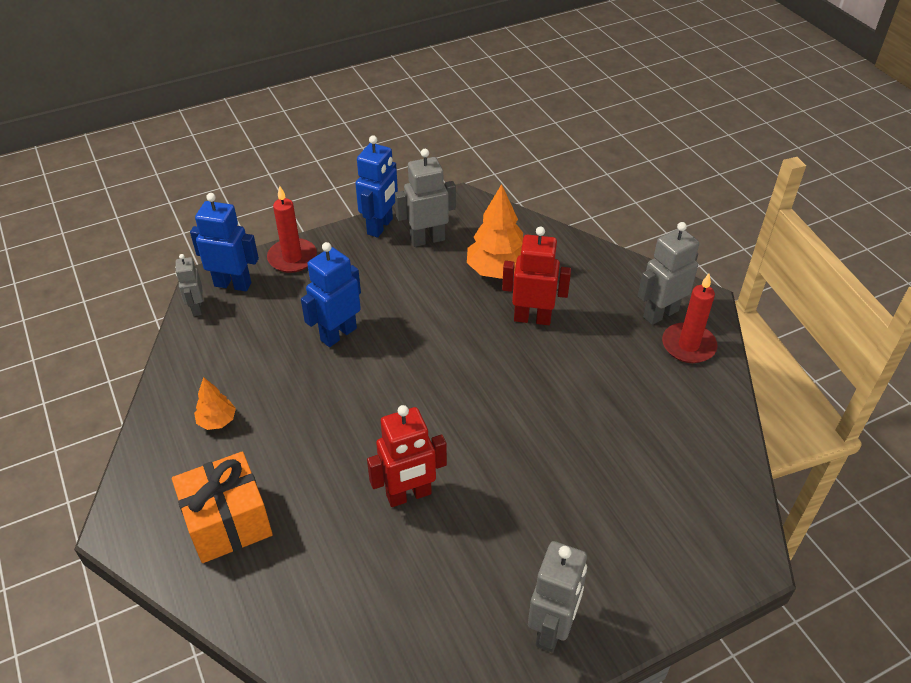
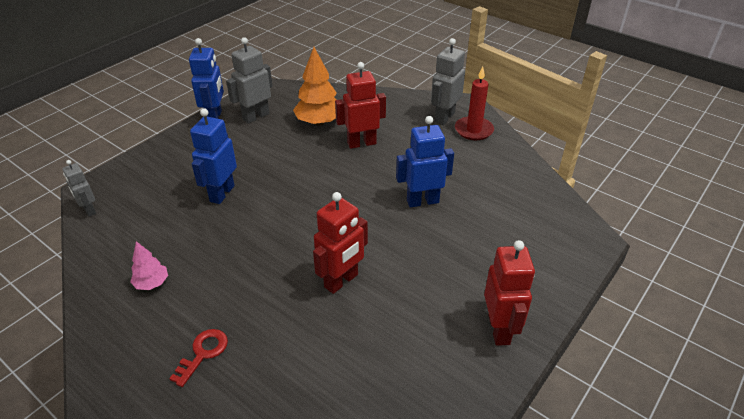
camera: 25 degrees left, 5 degrees down
orange gift [172,451,273,563] -> red key [169,329,228,387]
blue robot [190,193,259,291] -> blue robot moved to [396,116,454,208]
orange tree [194,377,236,430] -> pink tree [130,241,168,290]
red candle [267,186,317,273] -> none
grey robot [528,541,587,653] -> red robot [484,240,535,346]

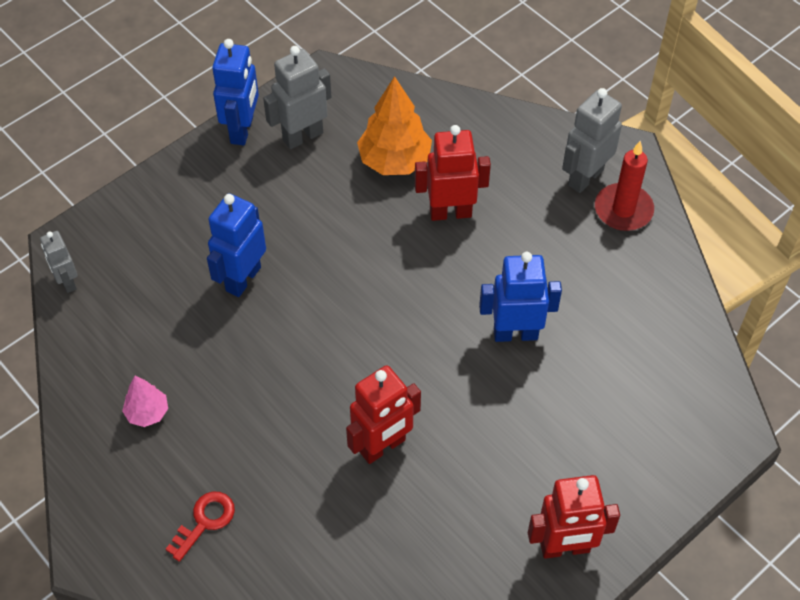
camera: 10 degrees right, 15 degrees up
red robot [484,240,535,346] -> red robot turned 75 degrees clockwise [528,475,620,559]

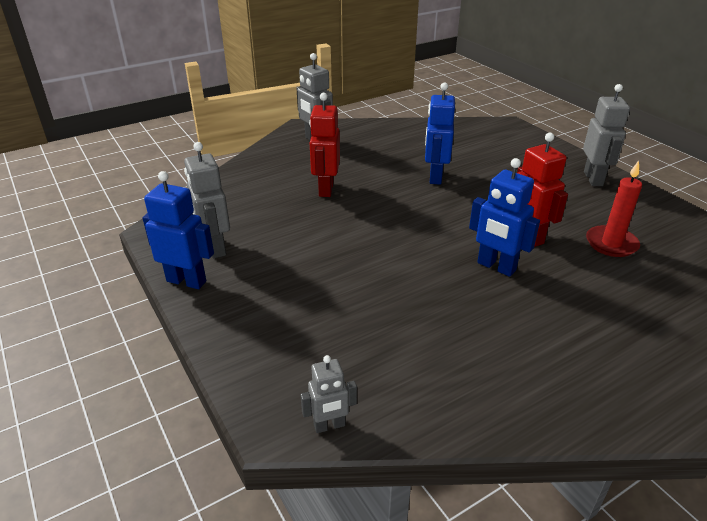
camera: 80 degrees left, 20 degrees down
pink tree [122,376,168,427] -> none
red key [166,492,235,562] -> none
blue robot [207,193,266,297] -> blue robot moved to [469,158,540,277]
orange tree [357,76,432,175] -> none
red robot [528,475,620,559] -> grey robot [583,84,630,186]
red candle [595,141,654,231] -> red candle moved to [586,161,642,257]

